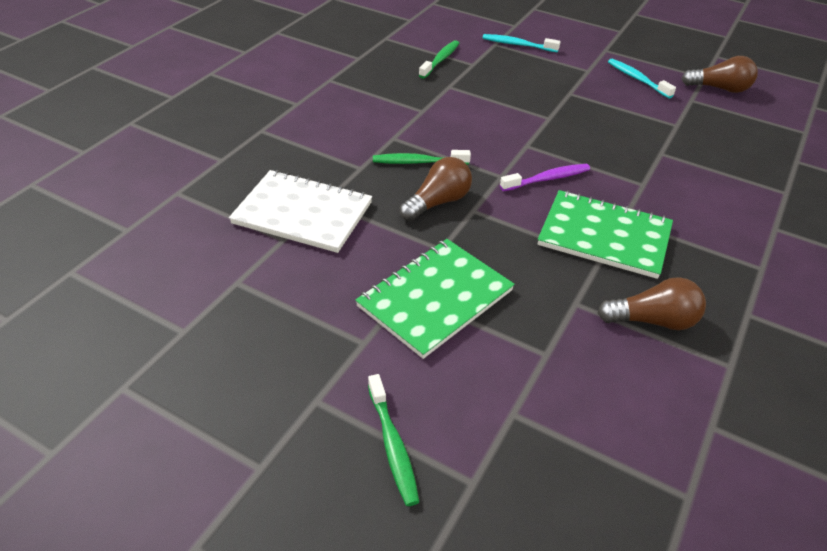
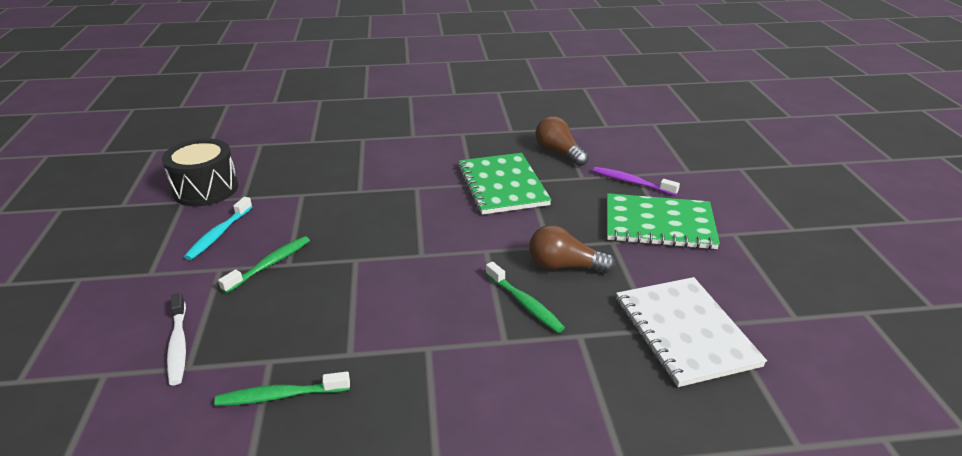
camera: 125 degrees left, 10 degrees down
green toothbrush [368,374,420,506] -> green toothbrush moved to [218,236,310,293]
turquoise toothbrush [483,34,560,52] -> white toothbrush [167,293,186,385]
purple toothbrush [500,164,590,191] -> purple toothbrush moved to [593,167,680,196]
brown light bulb [681,56,758,93] -> black drum [162,138,238,206]

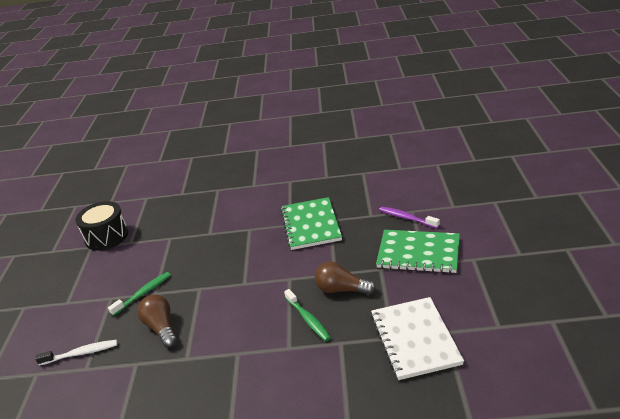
camera: 10 degrees right, 0 degrees up
white toothbrush [167,293,186,385] -> white toothbrush turned 90 degrees counterclockwise [35,340,118,365]
turquoise toothbrush [184,197,253,260] -> none
green toothbrush [215,372,350,406] -> none
brown light bulb [535,116,589,166] -> brown light bulb moved to [137,294,177,348]

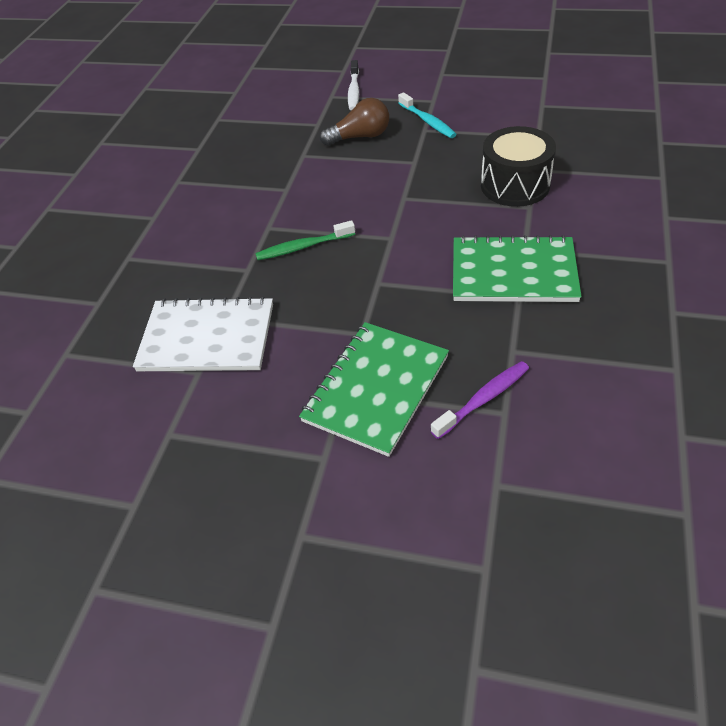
camera: 105 degrees right, 15 degrees up
black drum [75,201,129,251] -> black drum moved to [481,126,556,207]
green toothbrush [108,272,171,316] -> turquoise toothbrush [398,92,457,138]
brown light bulb [315,261,376,295] -> none

